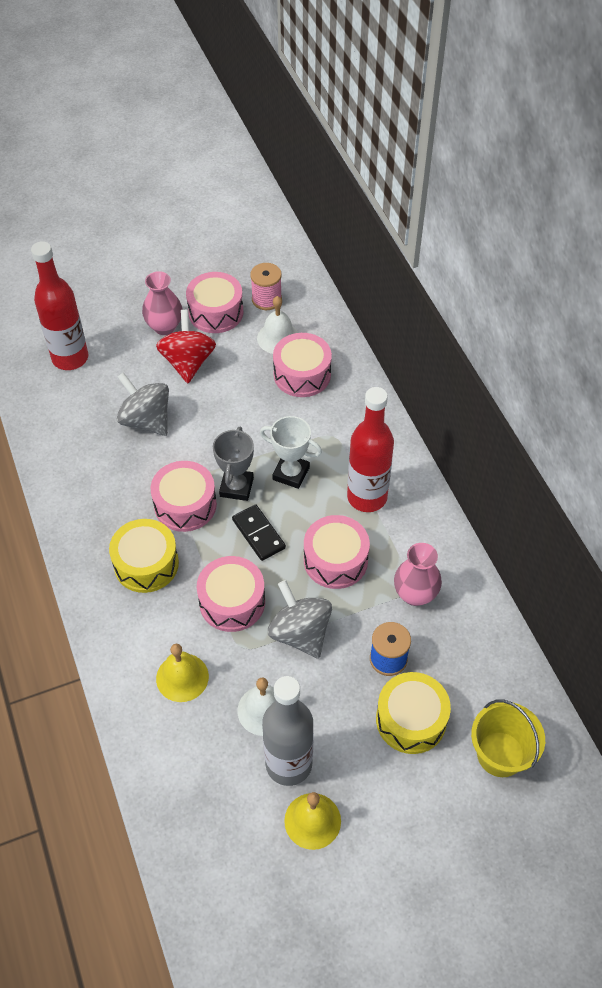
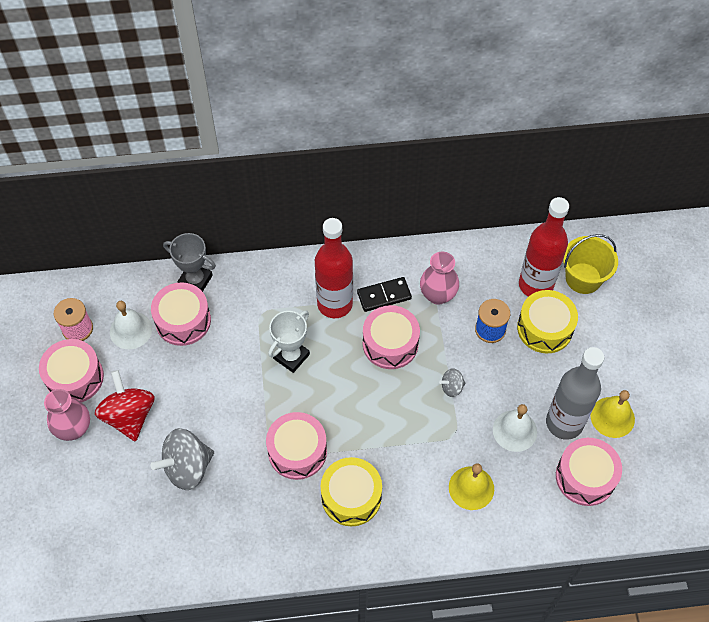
camera: 75 degrees left, 5 degrees up
red bottle [31,241,88,370] -> red bottle moved to [519,197,569,297]
red spinning top [156,310,216,383] -> red spinning top turned 60 degrees clockwise [95,370,155,442]
pink drum [197,556,265,632] -> pink drum moved to [556,438,622,506]
grey trophy [213,427,254,501] -> grey trophy moved to [163,233,216,292]
black domino [232,504,286,561] -> black domino moved to [357,277,412,312]
grey spinning top [268,580,332,659] -> grey spinning top [439,368,466,397], size x0.48

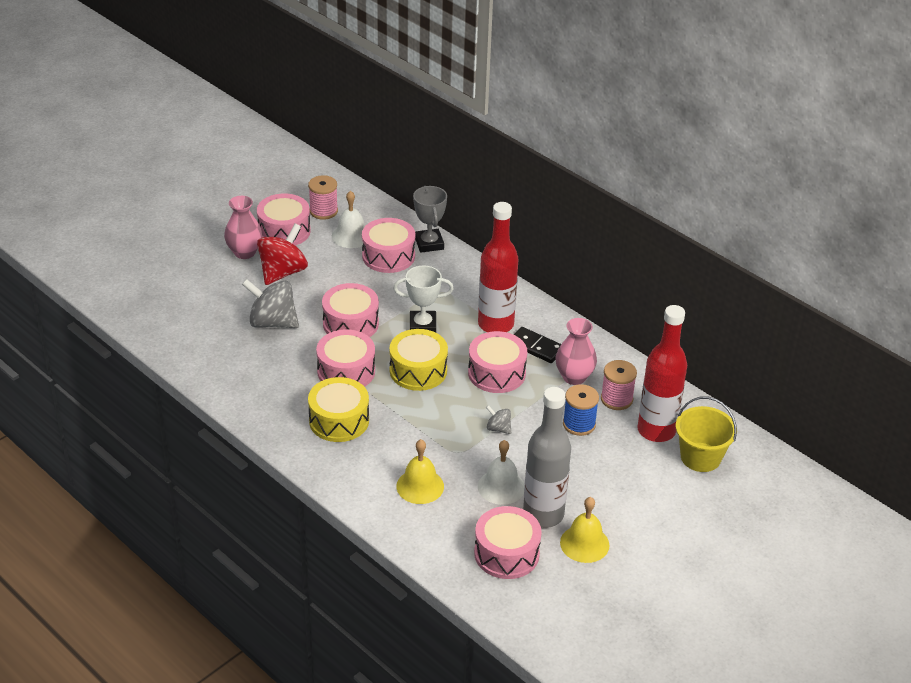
camera: 50 degrees right, 20 degrees down
yellow drum [517,290,578,353] -> yellow drum moved to [389,329,448,391]
none -> pink drum [322,283,379,337]
none -> pink spool [601,360,637,410]

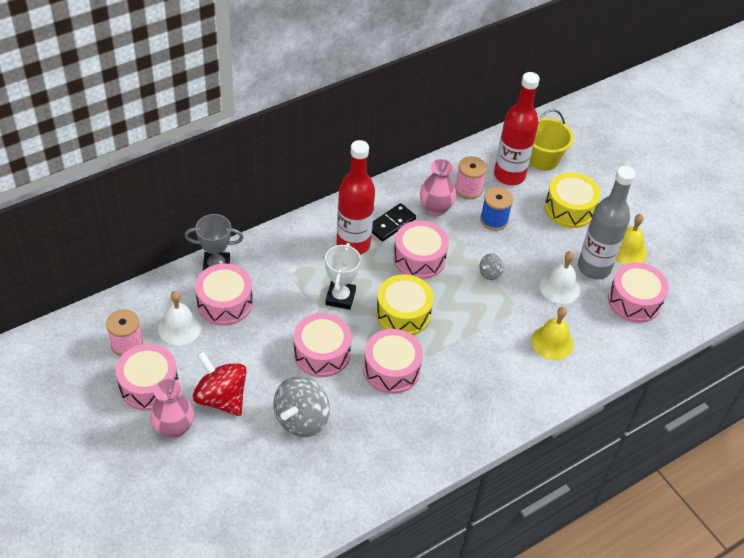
camera: 80 degrees left, 10 degrees up
yellow drum [308,377,369,442] -> yellow drum moved to [545,172,601,228]

